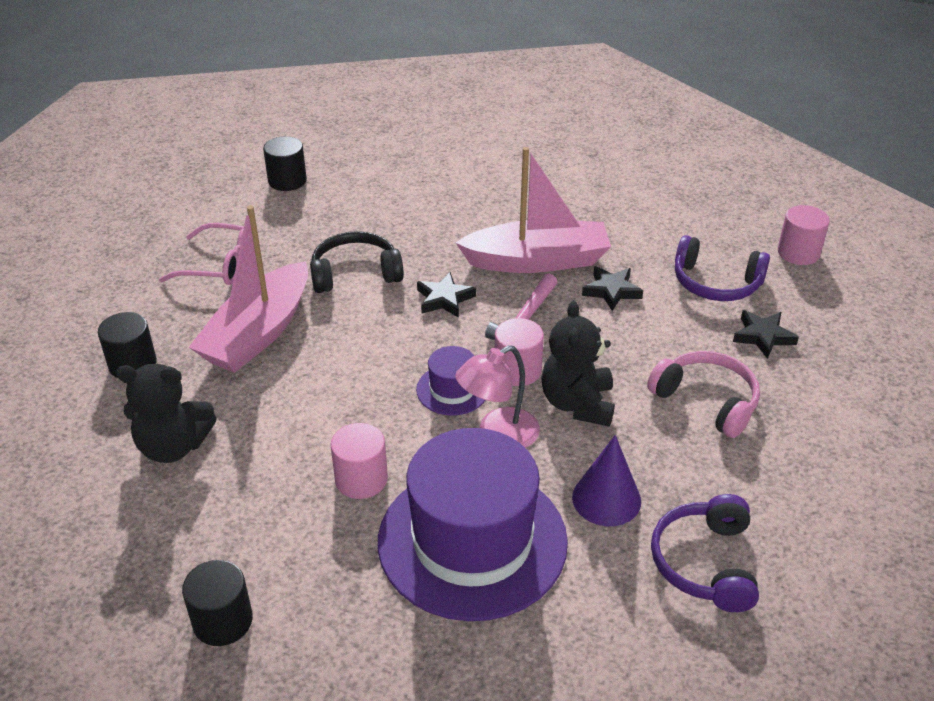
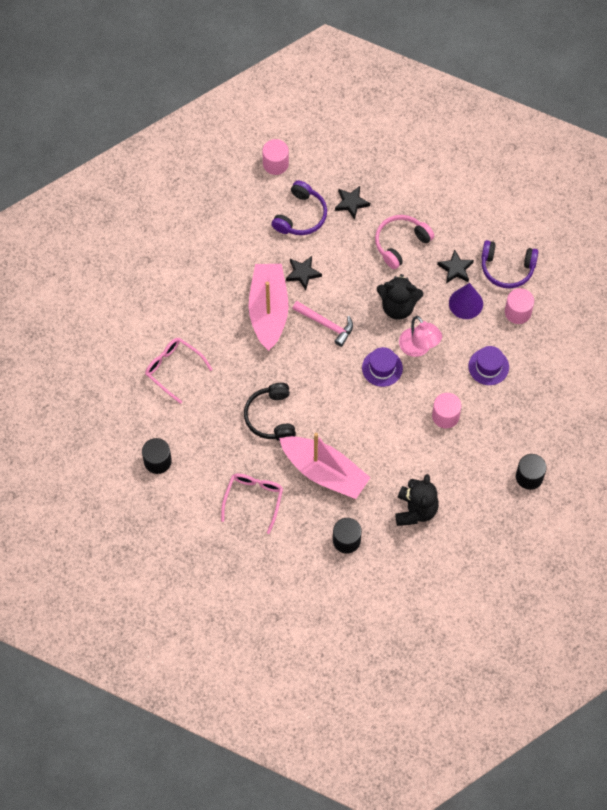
camera: 85 degrees left, 25 degrees up
purple hat [378,428,568,621] -> purple hat [469,346,509,385], size x0.44
black star [417,272,476,318] -> black star moved to [437,249,474,283]
pink cylinder [495,318,544,386] -> pink cylinder moved to [505,288,534,324]
none -> pink glasses [145,338,213,404]

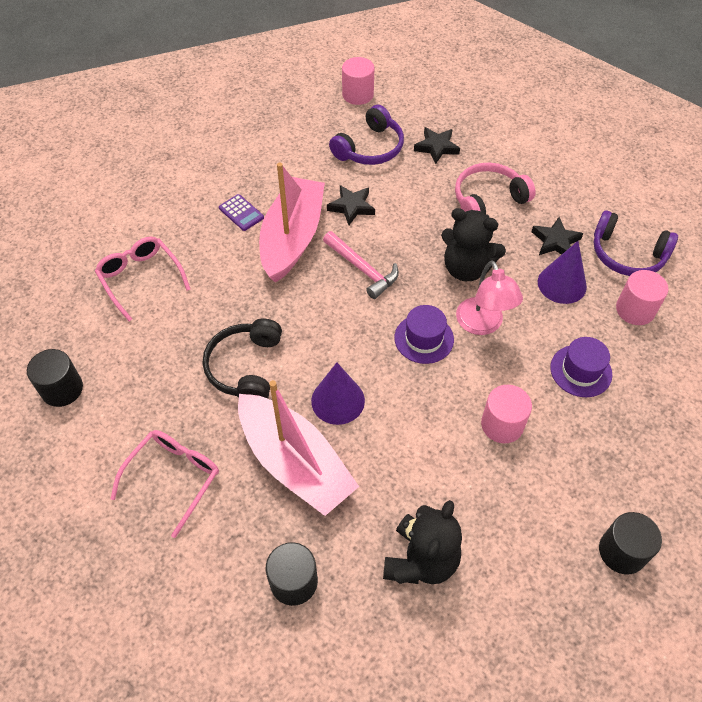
camera: 15 degrees right, 10 degrees down
none -> purple calculator [219,194,264,231]
none -> purple cone [311,363,365,425]

